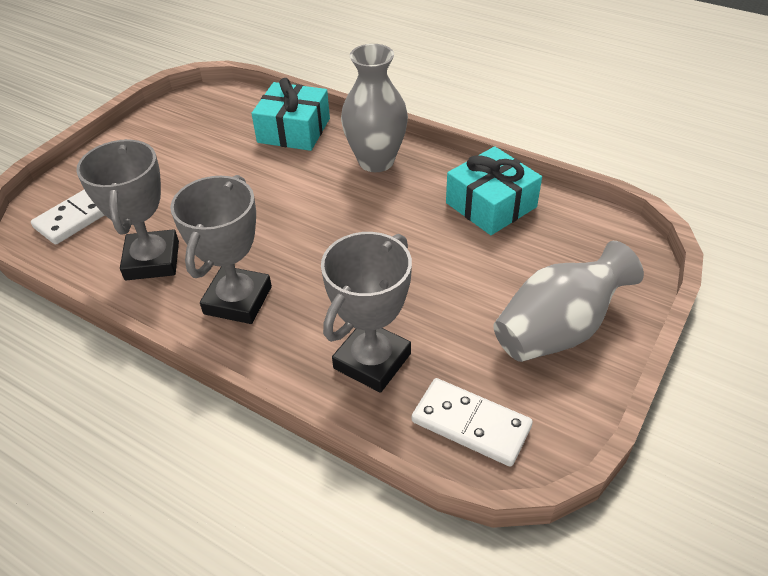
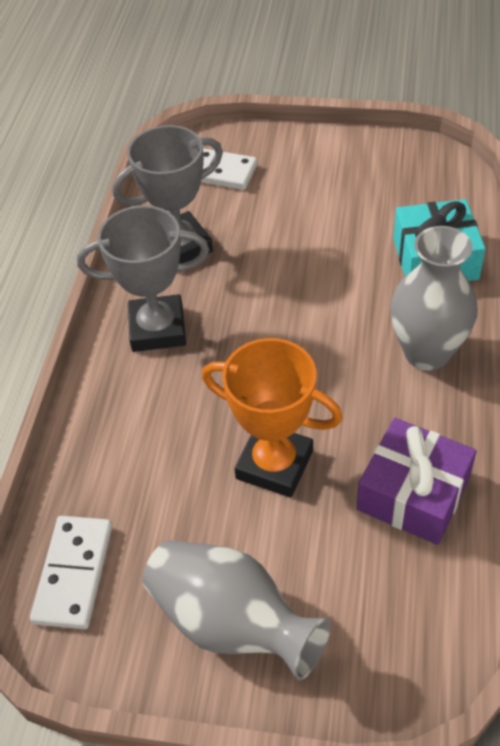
camera: 70 degrees right, 5 degrees up
grey trophy [321,232,412,393] -> none
turquoise gift [446,146,542,235] -> purple gift [357,418,477,545]
none -> orange trophy [202,338,343,498]

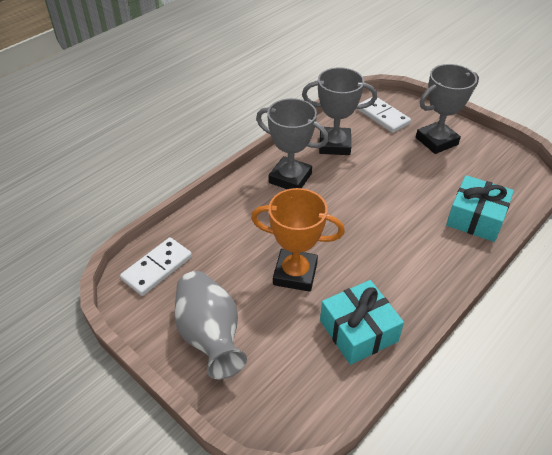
camera: 30 degrees right, 5 degrees down
orange trophy [202,338,343,498] -> orange trophy turned 45 degrees counterclockwise [251,188,345,292]
purple gift [357,418,477,545] -> turquoise gift [320,280,404,365]
grey vase [390,226,478,371] -> none
none -> grey trophy [416,64,479,154]

